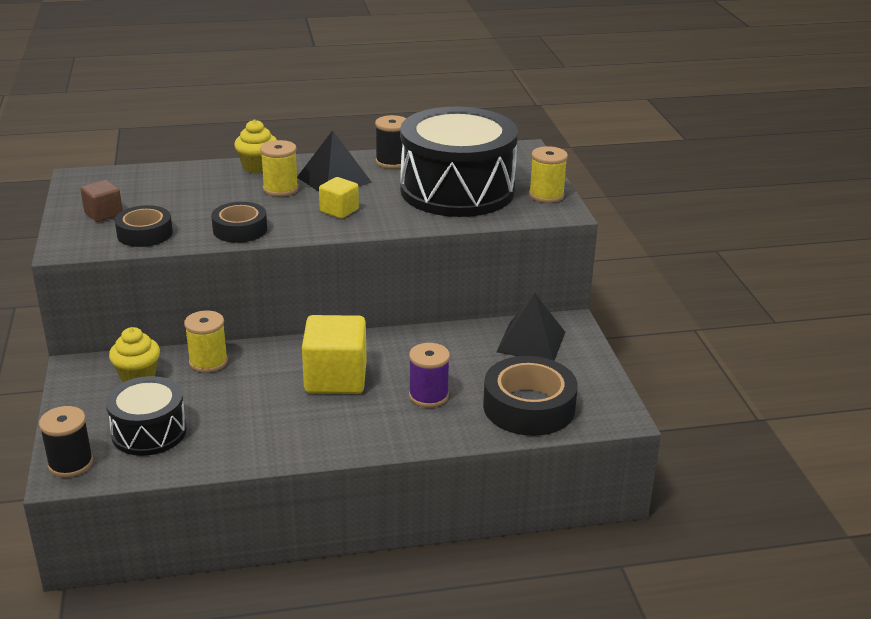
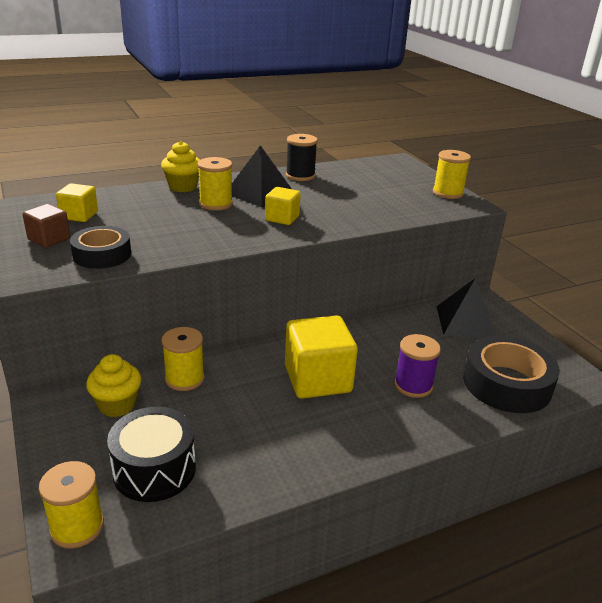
camera: 15 degrees left, 0 degrees up
black spool [39,406,93,477] -> yellow spool [39,461,104,549]
black tape [211,202,267,243] -> none
black drum [400,107,518,217] -> none
none -> yellow cube [56,183,98,222]

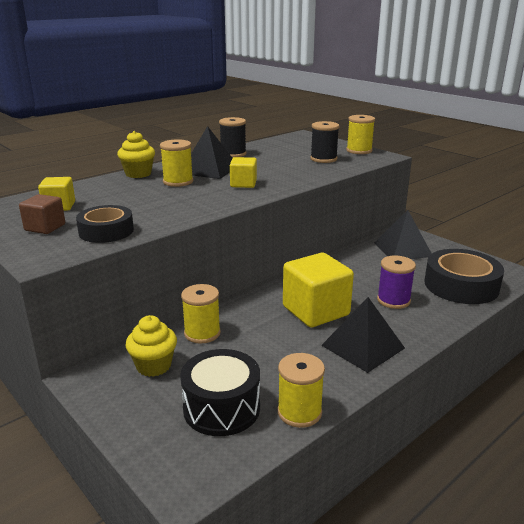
camera: 15 degrees left, 5 degrees down
yellow spool [39,461,104,549] -> yellow spool moved to [278,353,325,428]
none -> black spool [310,121,339,163]
none -> black pyramid [321,297,405,373]

